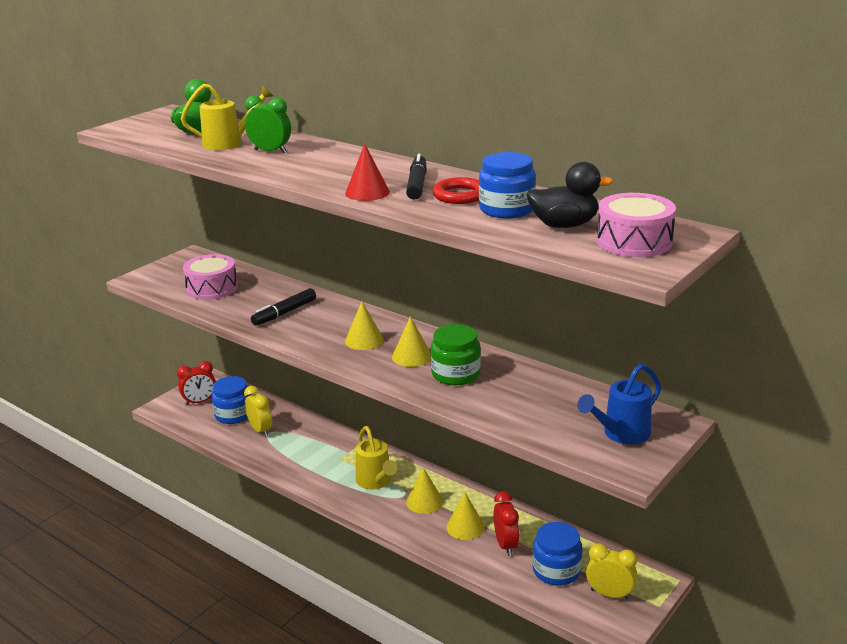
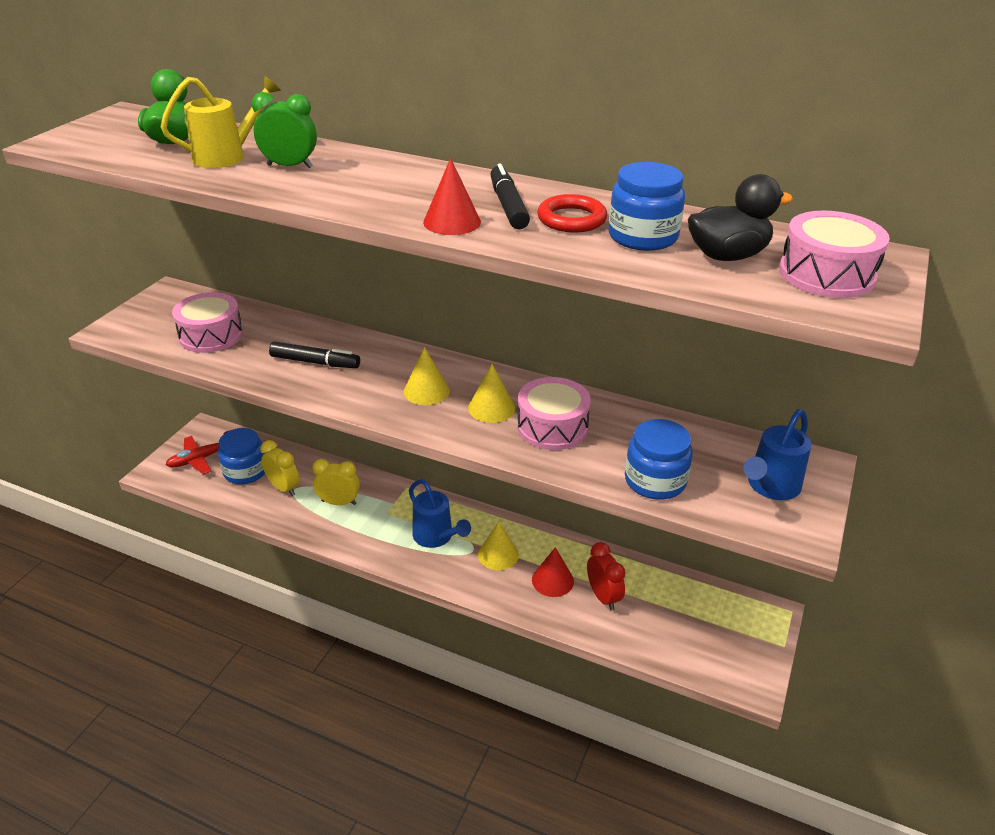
camera: 15 degrees left, 10 degrees up
red clock [177,361,216,405] -> red plane [165,431,228,474]
black marker [251,288,316,326] -> black marker turned 105 degrees counterclockwise [269,342,360,368]
yellow watering can [356,426,397,490] -> blue watering can [409,479,471,548]
green jar [431,324,481,385] -> pink drum [517,377,591,450]
yellow cone [446,493,485,540] -> red cone [532,547,574,597]
blue jar [532,522,583,586] -> blue jar moved to [625,419,693,500]
yellow clock [586,543,637,599] -> yellow clock moved to [312,459,360,505]

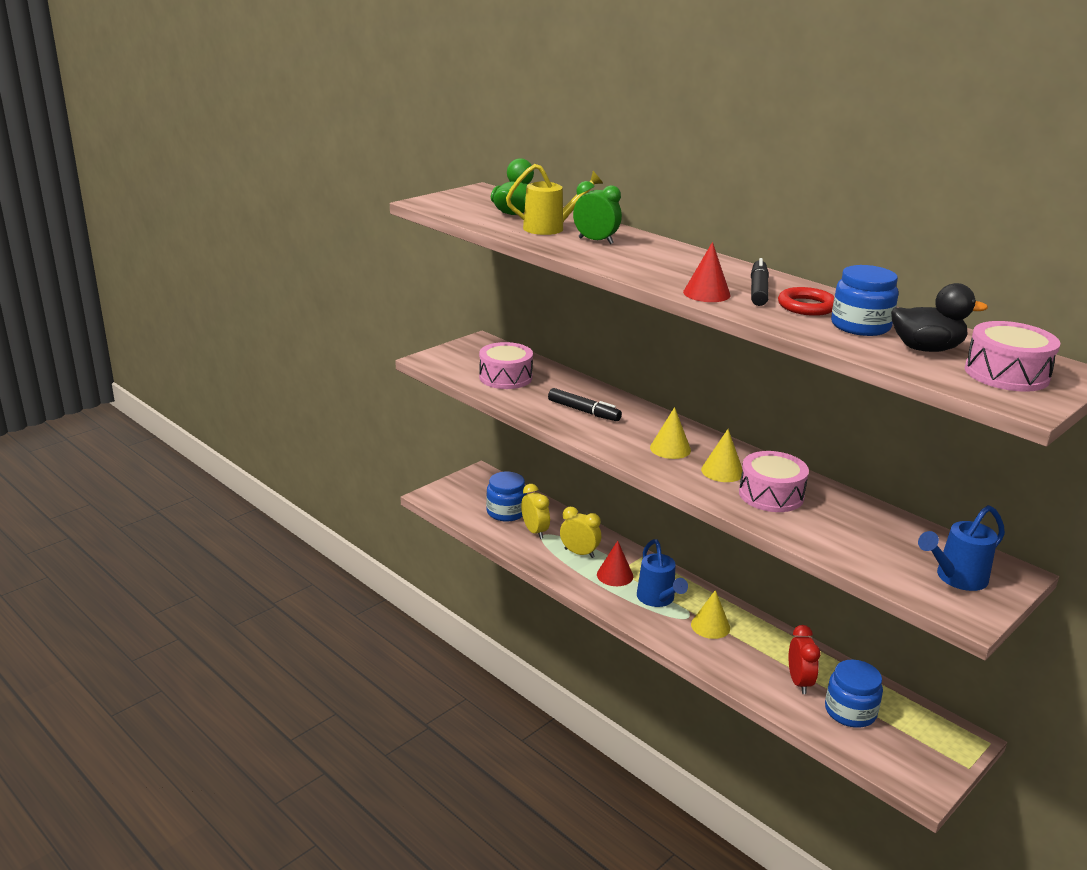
camera: 20 degrees right, 10 degrees down
red plane [165,431,228,474] -> none
red cone [532,547,574,597] -> red cone moved to [597,541,633,586]
blue jar [625,419,693,500] -> blue jar moved to [825,660,883,728]

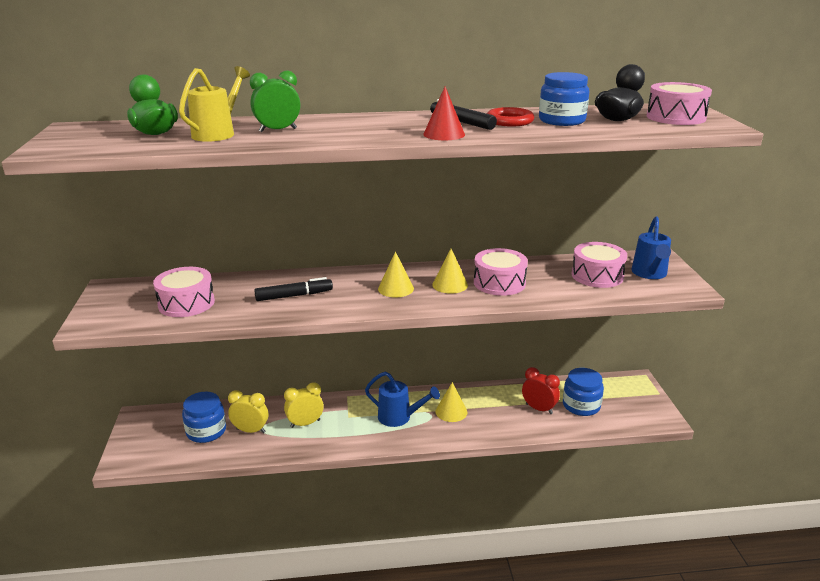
camera: 50 degrees left, 0 degrees up
red cone [597,541,633,586] -> none
none -> pink drum [572,242,627,288]

